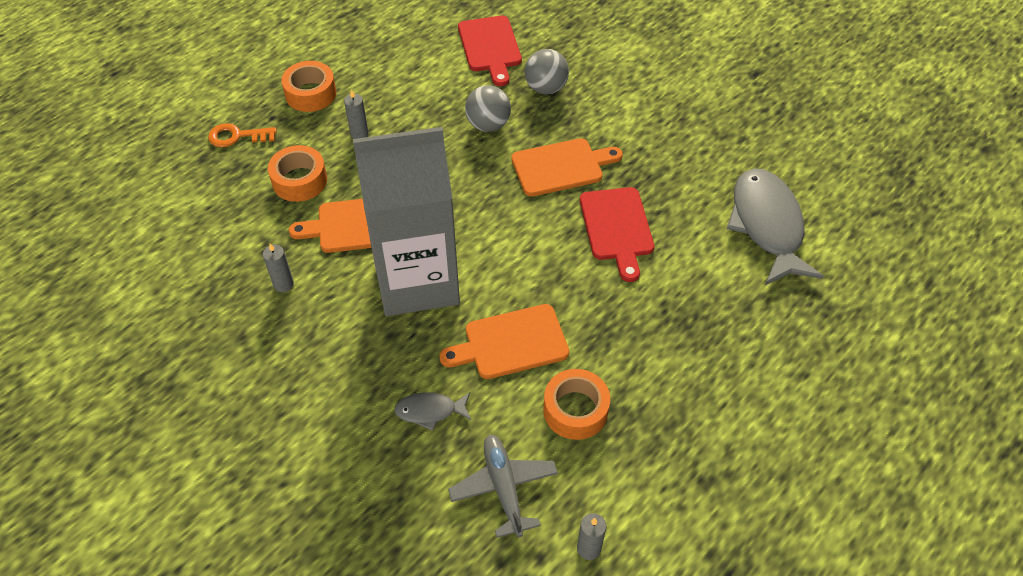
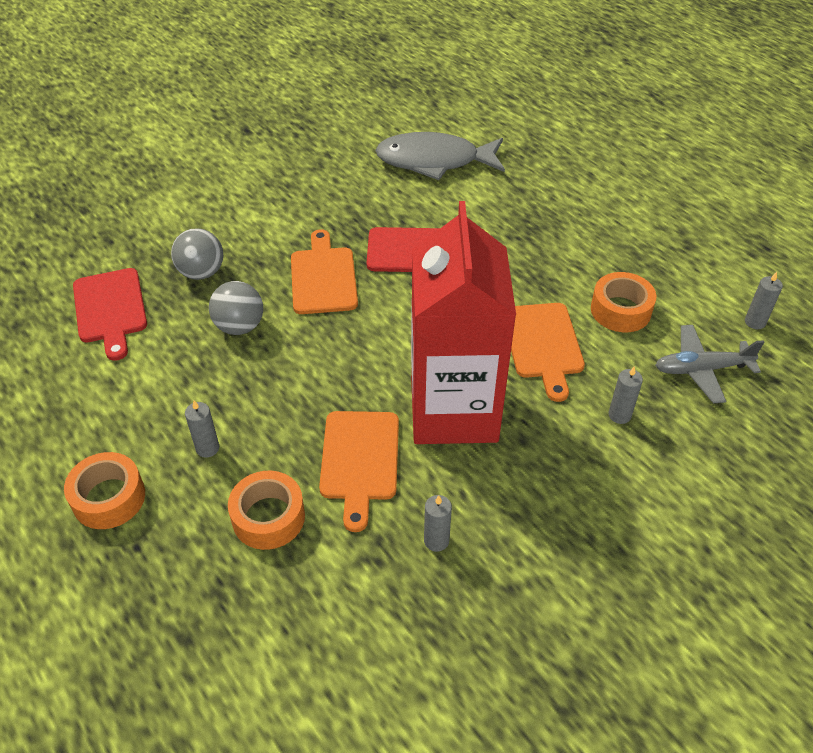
camera: 80 degrees left, 5 degrees down
orange key [208,123,276,148] -> none
grey carton [353,127,460,316] -> red carton [411,201,516,444]
grey fish [394,392,471,431] -> grey candle [609,367,643,424]
red cutting board [458,16,522,86] -> red cutting board turned 75 degrees clockwise [73,268,147,361]

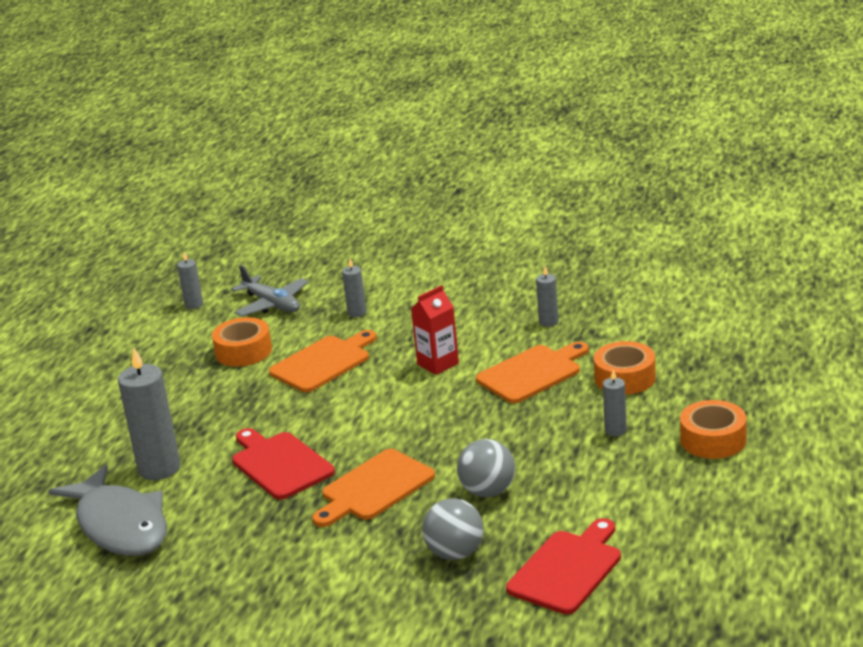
camera: 125 degrees left, 20 degrees down
red carton [411,201,516,444] -> red carton [411,285,459,375], size x0.41
none -> grey candle [118,348,181,480]

